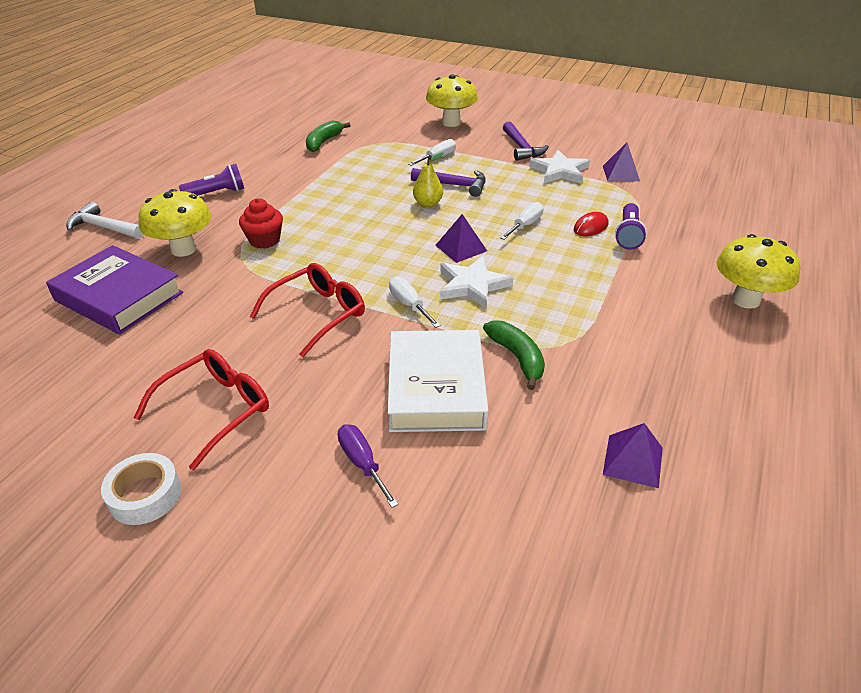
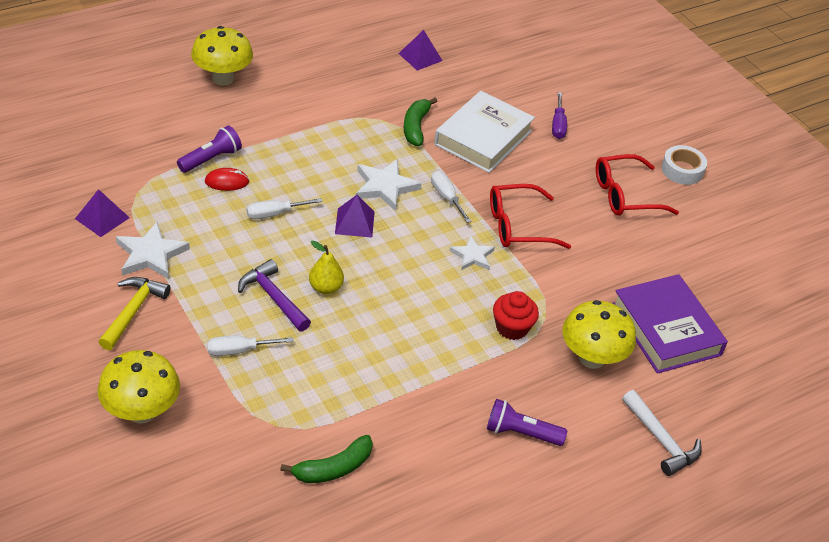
camera: 150 degrees left, 5 degrees up
white screwdriver [389,276,441,328] -> white screwdriver turned 150 degrees clockwise [431,171,472,223]
purple hammer [503,122,549,161] -> yellow hammer [99,277,170,350]
none -> white star [450,235,495,270]

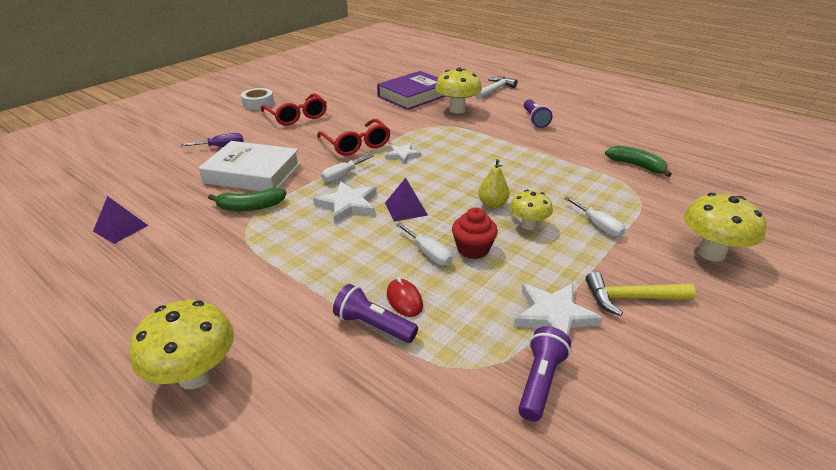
camera: 105 degrees left, 10 degrees down
purple pyramid [75,189,130,237] -> purple flashlight [518,326,571,422]
purple hammer [238,259,311,331] -> yellow mushroom [510,190,553,230]
red cupcake [493,291,539,340] -> red cupcake moved to [452,207,498,259]

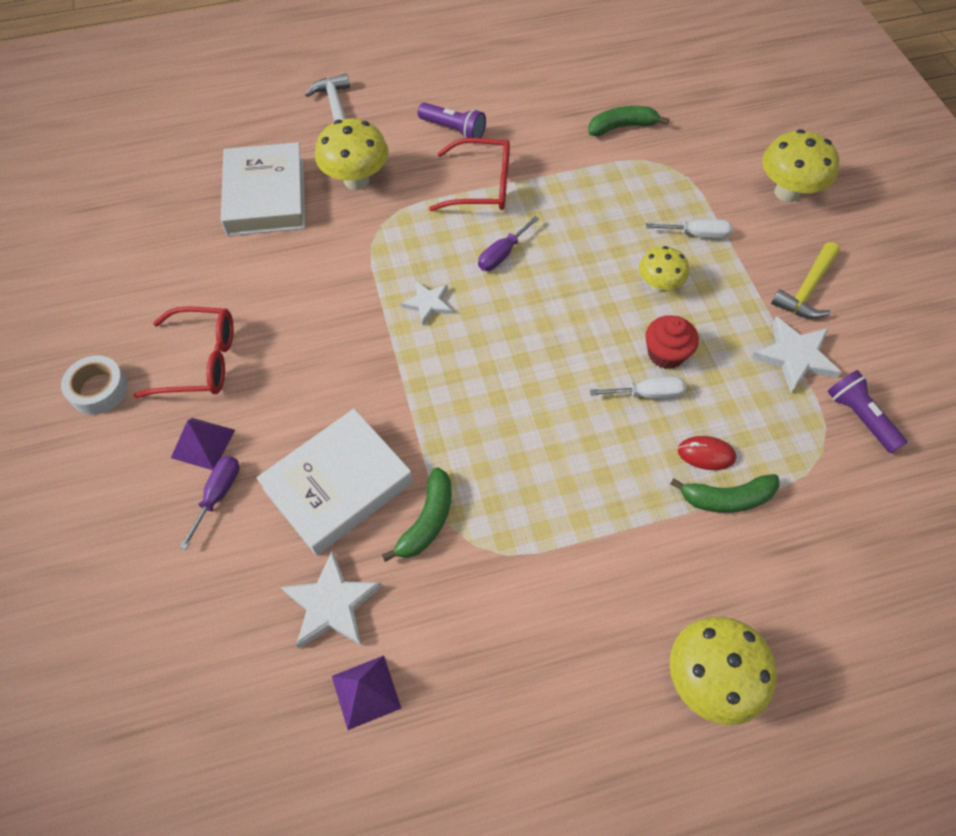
camera: 55 degrees left, 25 degrees up
white star [313,181,377,223] -> white star moved to [281,551,382,649]
red glasses [317,119,391,156] -> red glasses moved to [429,138,510,211]
white screwdriver [321,154,374,183] -> none
purple flashlight [333,284,418,343] -> green banana [670,474,780,513]
purple book [377,71,446,110] -> white book [221,142,305,236]
purple pyramid [385,178,428,222] -> purple pyramid moved to [171,418,235,470]
yellow pear [478,159,509,208] -> none
none -> purple screwdriver [478,216,539,271]

